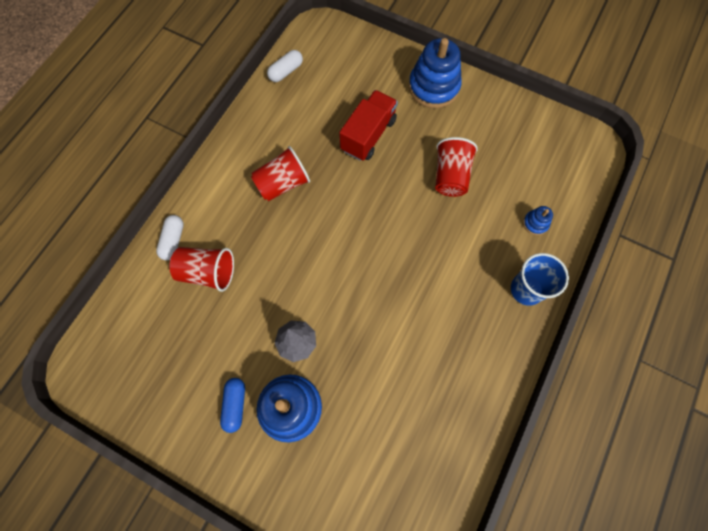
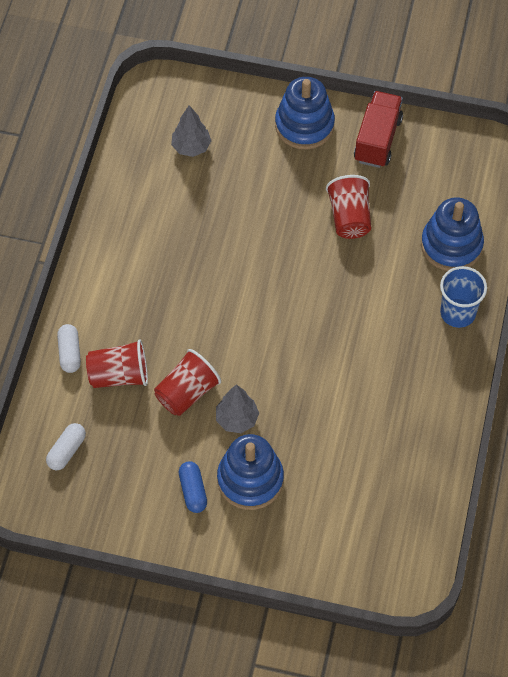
camera: 15 degrees left, 10 degrees down
red cup [251,146,310,201] -> red cup moved to [154,349,221,416]
white capsule [267,50,303,82] -> white capsule moved to [46,423,86,470]
red truck [339,90,398,161] -> red truck moved to [354,91,403,168]
blue stacking toy [523,206,553,235] -> blue stacking toy [421,198,484,271], size x2.20
none -> grey tree [171,105,211,157]

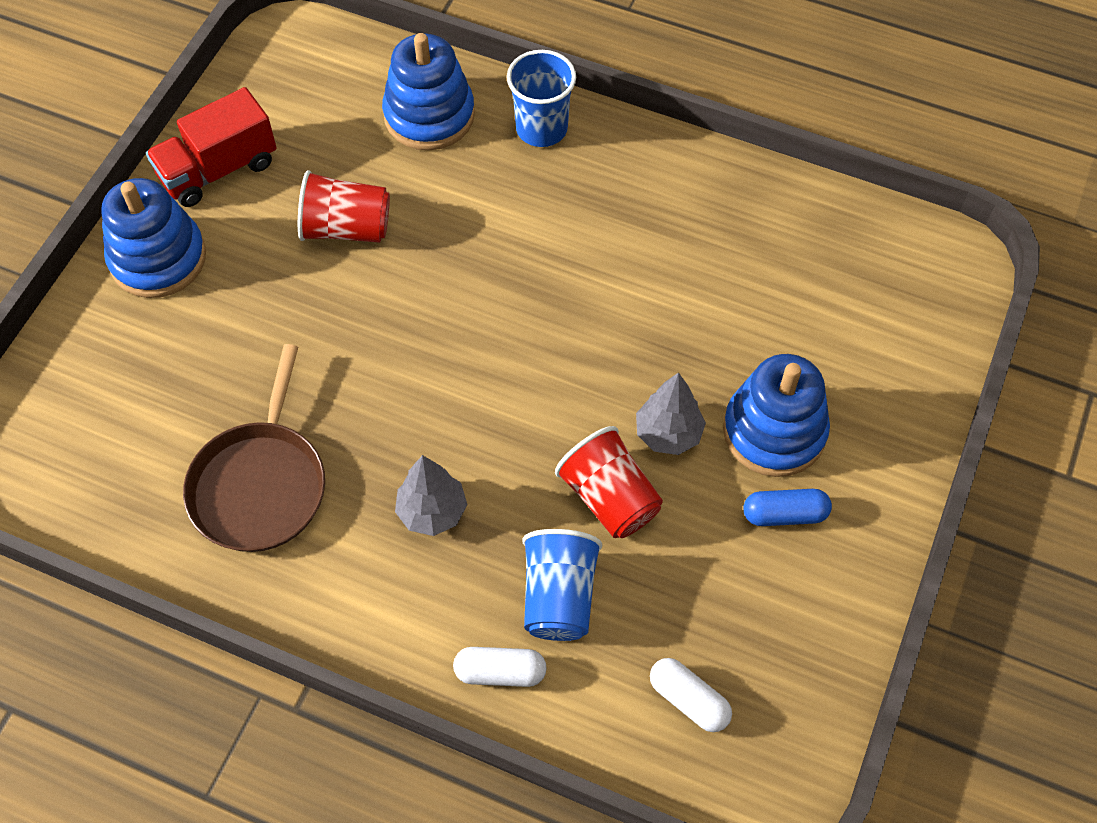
camera: 80 degrees left, 0 degrees up
red cup [86,339,148,388] -> blue cup [522,529,602,641]
grey tree [171,105,211,157] -> grey tree moved to [395,455,467,536]
red truck [354,91,403,168] -> red truck turned 60 degrees counterclockwise [146,87,277,207]
none -> brown pan [183,344,325,552]

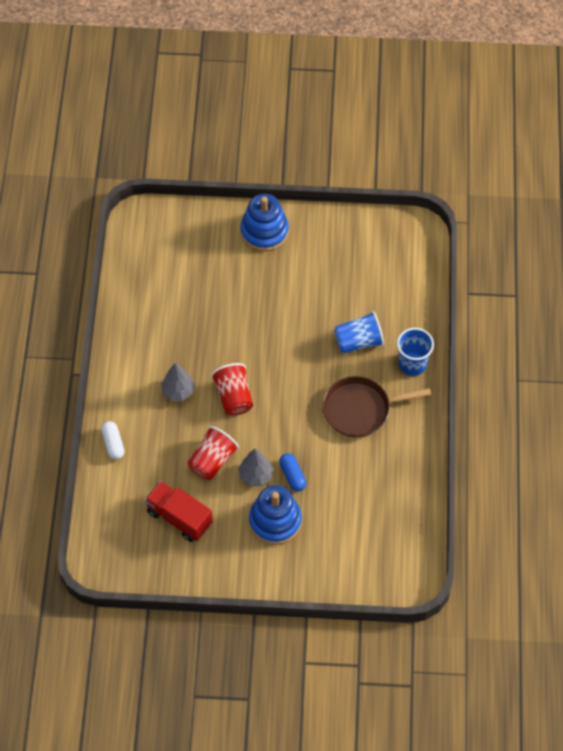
camera: 70 degrees right, 0 degrees up
red truck [146,87,277,207] -> red truck moved to [145,481,213,542]
brown pan [183,344,325,552] -> brown pan moved to [322,376,431,437]
red cup [298,170,390,243] -> red cup moved to [211,363,253,416]
blue stacking toy [382,33,475,150] -> none
blue cup [522,529,602,641] -> blue cup moved to [334,311,384,353]
white capsule [650,658,732,732] -> none
blue capsule [744,489,832,526] -> blue capsule moved to [279,453,307,492]

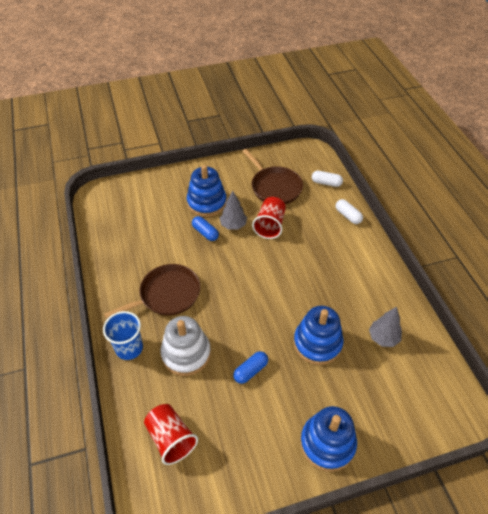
camera: 160 degrees right, 10 degrees down
red truck [145,481,213,542] -> brown pan [243,149,303,204]
grey tree [161,363,195,401] -> grey tree moved to [369,307,402,347]
red cup [211,363,253,416] -> red cup moved to [144,404,198,465]
blue cup [334,311,384,353] -> white stacking toy [160,316,211,376]
none -> blue capsule [233,351,268,384]
none -> blue stacking toy [294,306,344,365]
none -> white capsule [312,171,343,187]

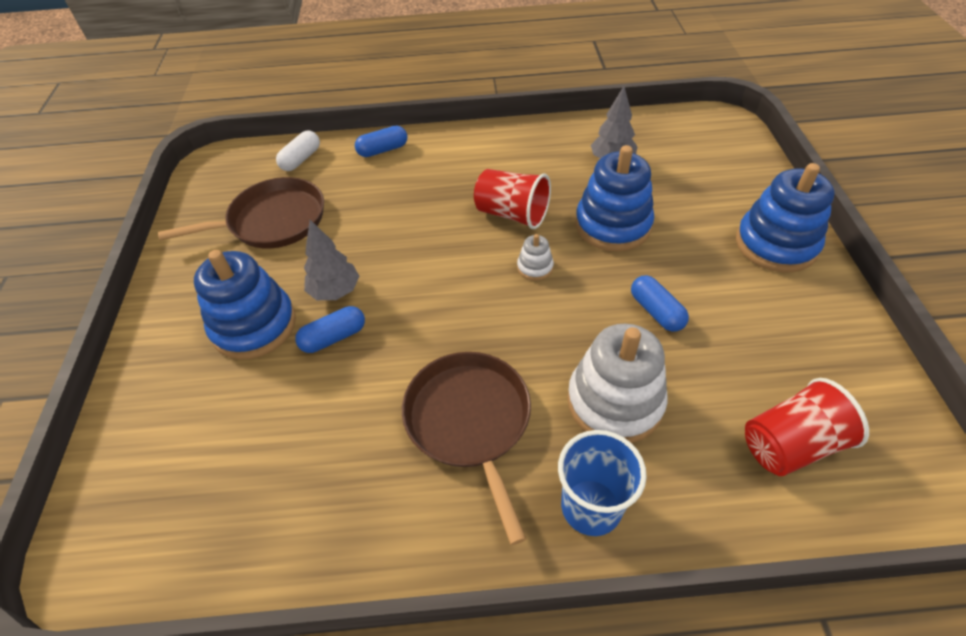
camera: 75 degrees left, 0 degrees up
red cup [252,197,286,239] -> red cup moved to [474,169,551,229]
white capsule [336,199,363,224] -> blue capsule [355,125,407,157]
none -> white stacking toy [517,234,554,281]

